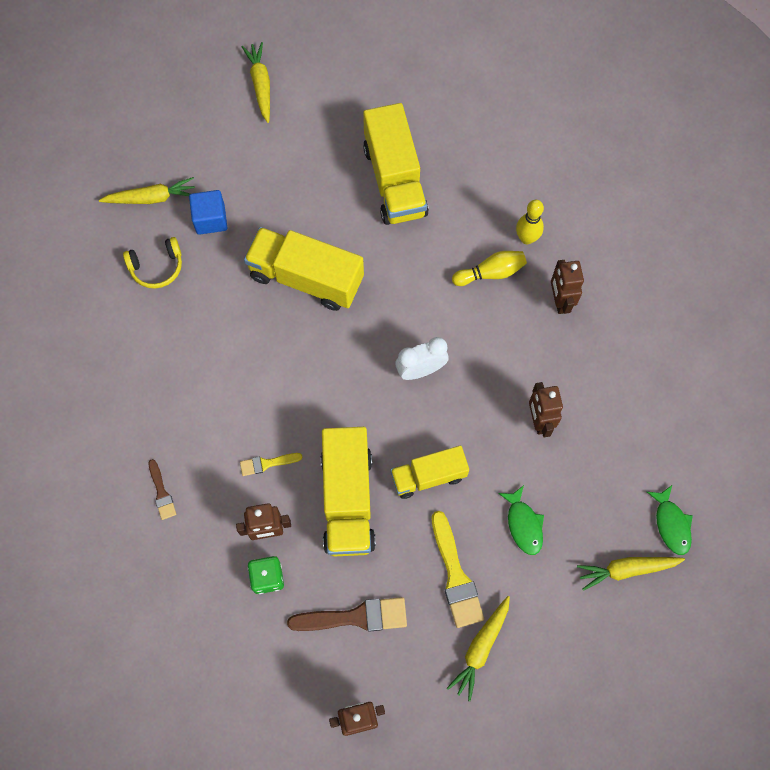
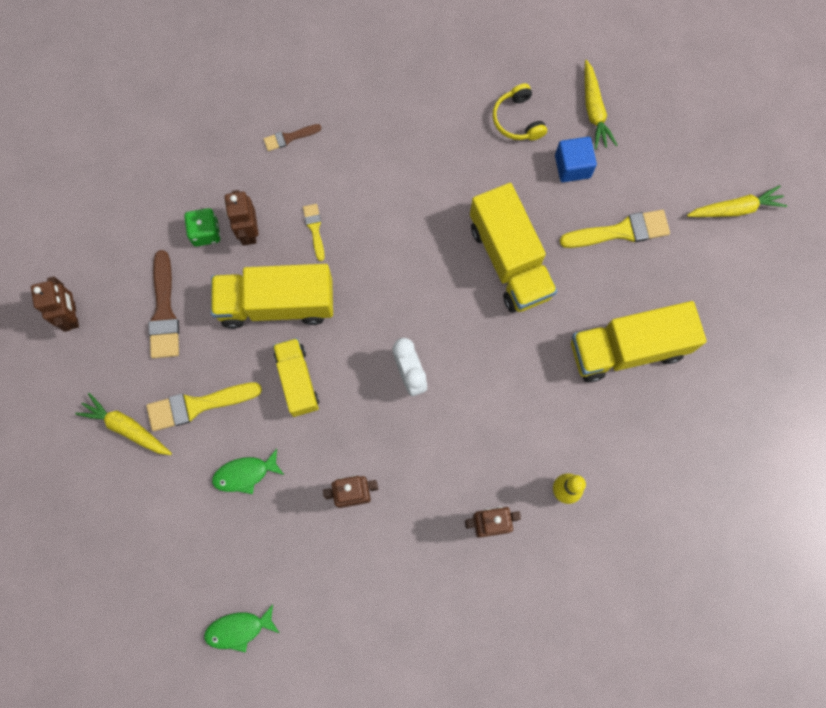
camera: 90 degrees right, 5 degrees up
yellow truck [244,227,364,311] -> yellow truck turned 135 degrees clockwise [470,183,557,313]
yellow bowling pin [452,251,527,286] -> none
yellow carrot [577,557,685,591] -> none
none -> yellow brush [560,210,670,248]

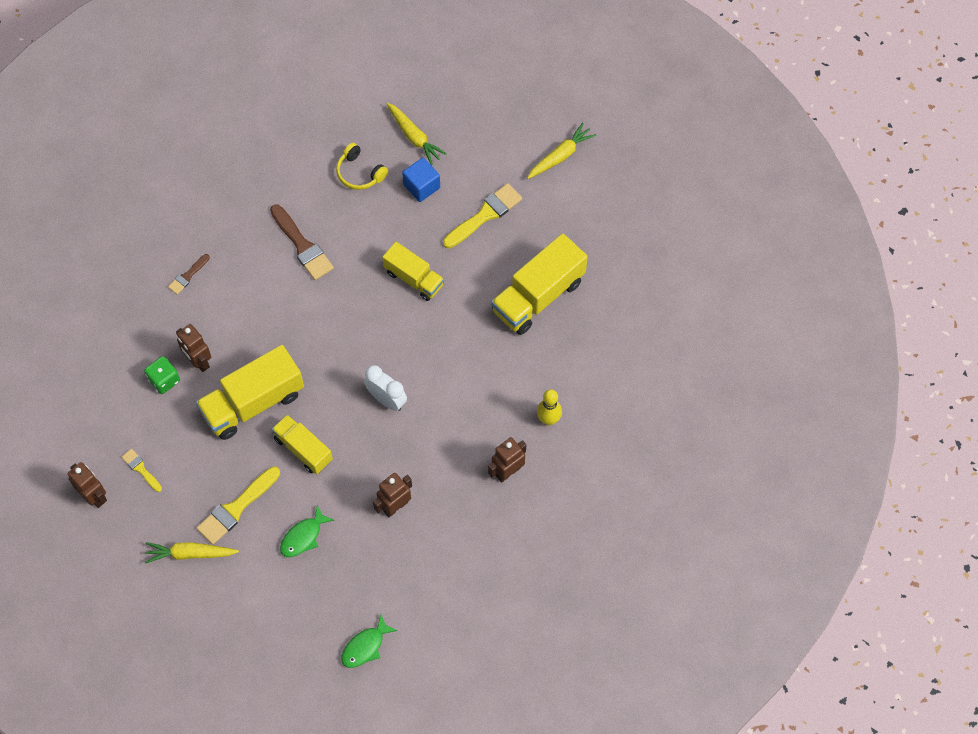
camera: 30 degrees left, 10 degrees down
brown brush [148,250,179,358] -> brown brush moved to [270,204,334,280]
yellow brush [303,204,325,261] -> yellow brush moved to [122,449,162,492]
yellow truck [470,183,557,313] -> yellow truck [382,242,444,301], size x0.62

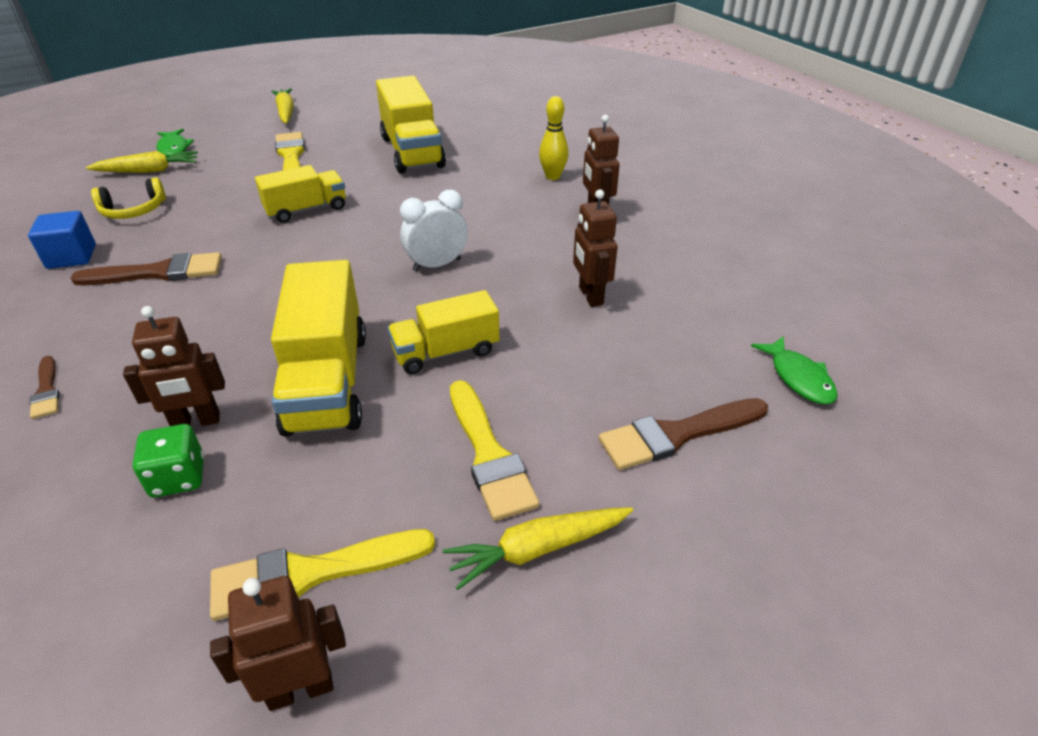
camera: 65 degrees left, 25 degrees down
yellow brush [122,449,162,492] -> yellow brush [210,529,435,621], size x1.82
yellow carrot [145,542,239,564] -> yellow carrot turned 45 degrees clockwise [443,507,633,590]
green fish [280,505,334,557] -> green fish moved to [156,129,194,157]
blue cube [402,158,440,202] -> blue cube moved to [28,211,96,269]
none -> brown brush [599,398,768,470]

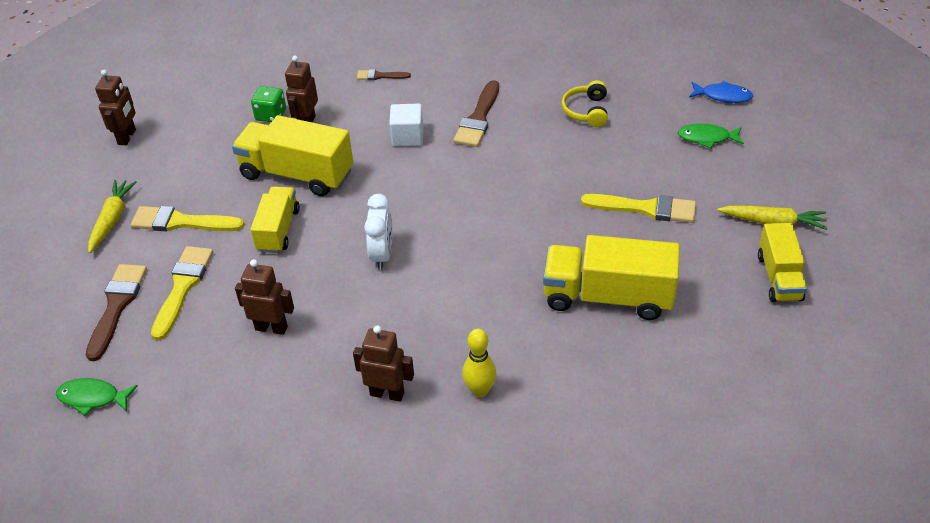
camera: 120 degrees right, 5 degrees up
blue cube [28,211,96,269] -> none
yellow carrot [86,151,198,173] -> none
yellow brush [210,529,435,621] -> yellow brush moved to [151,246,213,341]
yellow truck [255,165,346,223] -> yellow truck moved to [758,223,807,302]
none -> white cube [389,103,423,147]
none -> blue fish [689,81,753,103]

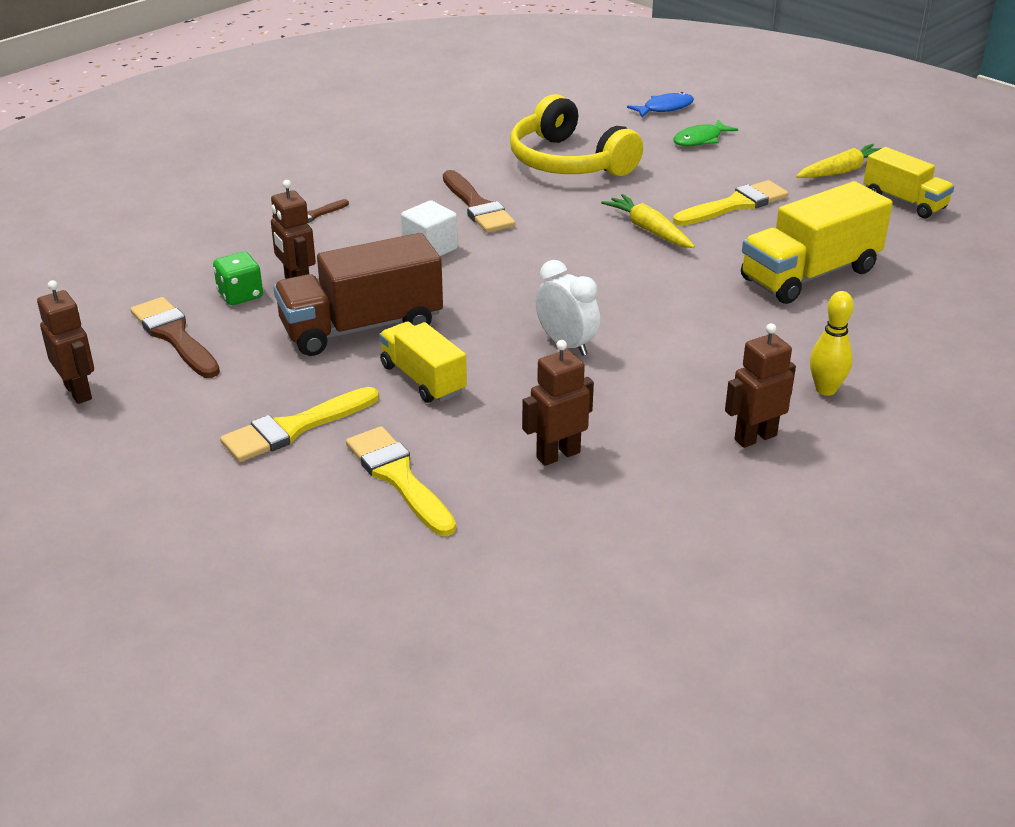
camera: 45 degrees left, 10 degrees down
green fish [56,378,138,416] -> none
brown brush [86,264,147,361] -> brown brush moved to [130,297,220,378]
yellow carrot [88,180,137,253] -> yellow carrot moved to [601,194,695,248]
yellow truck [232,115,353,196] -> brown truck [273,233,443,356]
yellow headphones [561,80,608,127] -> yellow headphones [510,94,643,176], size x1.92

